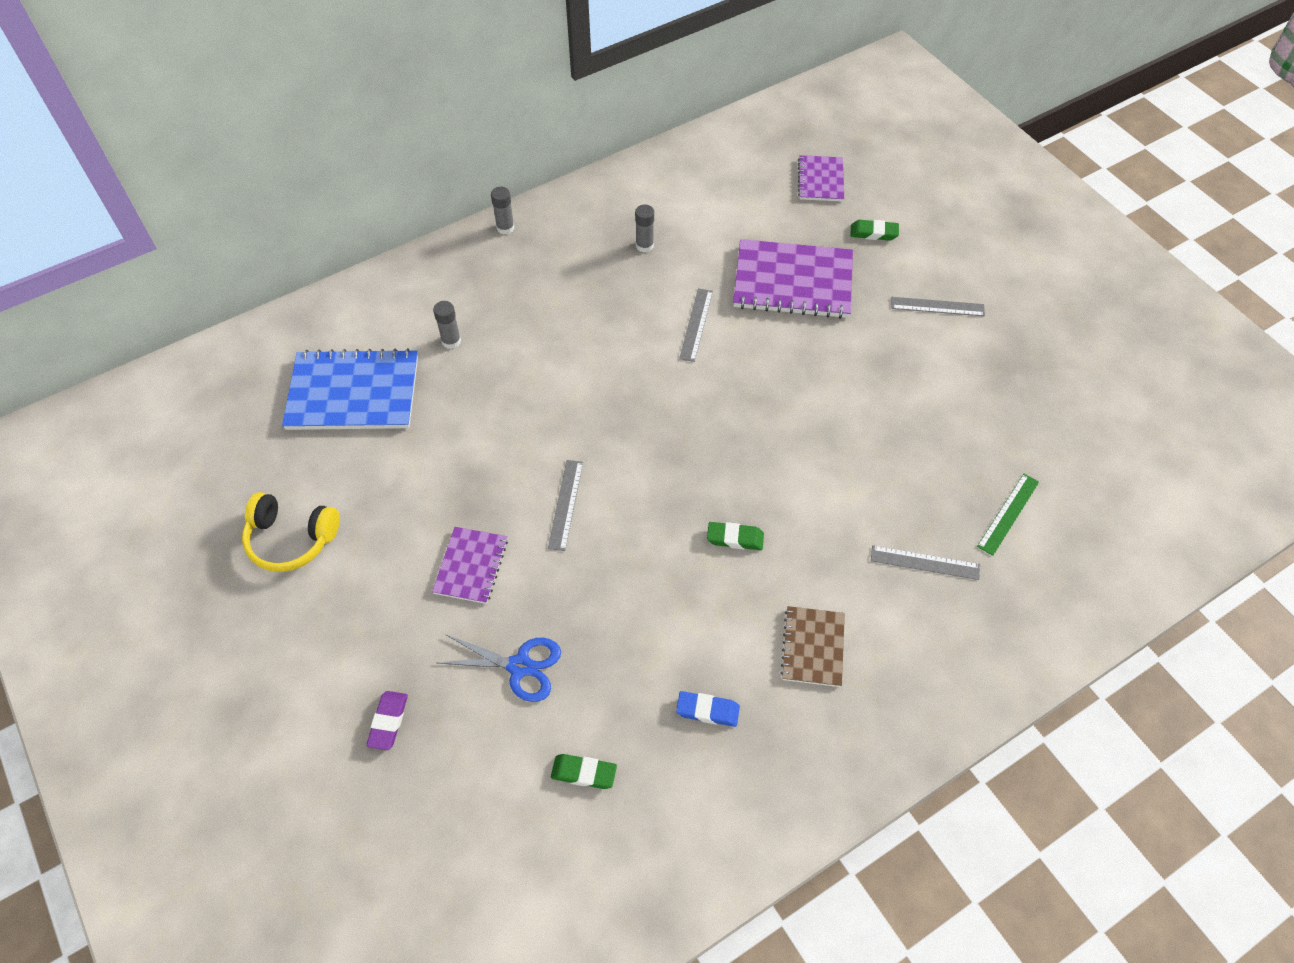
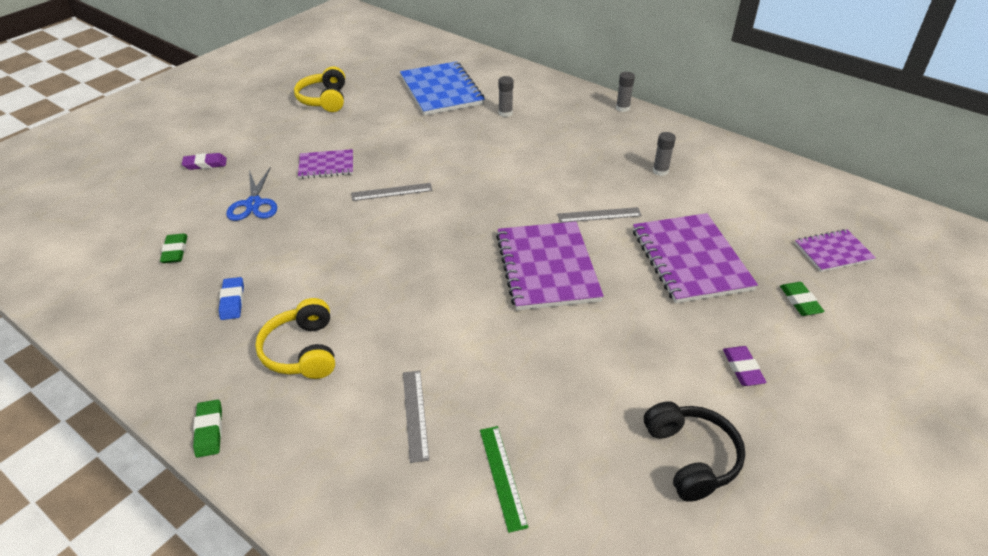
camera: 70 degrees right, 15 degrees down
green eraser [707,522,764,550] -> green eraser moved to [193,399,222,458]
brown notebook [780,606,845,687] -> yellow headphones [255,298,335,379]
grey ruler [891,297,985,316] -> purple eraser [723,346,766,386]
green ruler [977,474,1039,556] -> green ruler turned 60 degrees clockwise [480,426,528,533]
none -> purple notebook [496,221,604,310]
none -> black headphones [644,401,745,502]

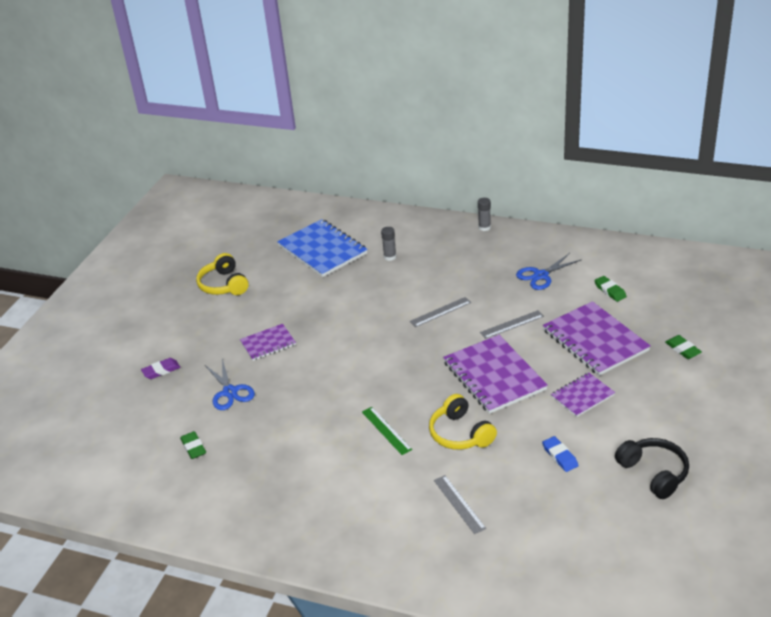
camera: 15 degrees left, 5 degrees down
green eraser [193,399,222,458] -> green eraser moved to [594,276,627,302]
blue eraser [219,277,244,320] -> blue eraser moved to [542,436,578,472]
yellow headphones [255,298,335,379] -> yellow headphones moved to [429,394,497,450]
grey ruler [351,183,433,201] -> grey ruler moved to [410,297,471,327]
green ruler [480,426,528,533] -> green ruler moved to [362,407,412,455]
grey glue stick [653,132,676,176] -> blue scissors [516,253,582,290]
purple eraser [723,346,766,386] -> none
purple notebook [795,229,876,272] -> purple notebook moved to [551,373,615,417]

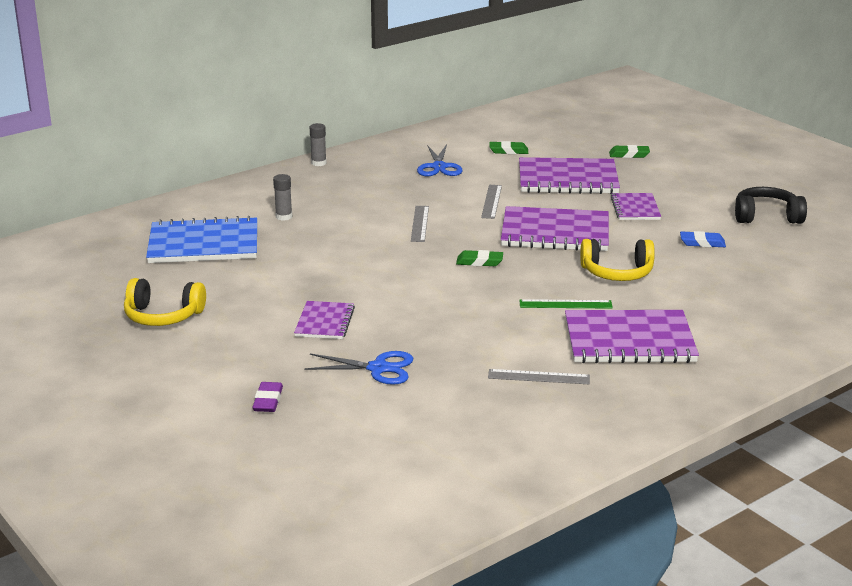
camera: 60 degrees left, 10 degrees down
green eraser [180,431,206,459] -> green eraser moved to [456,250,503,266]
grey ruler [434,475,486,534] -> grey ruler moved to [488,369,590,384]
none -> purple notebook [565,310,699,363]

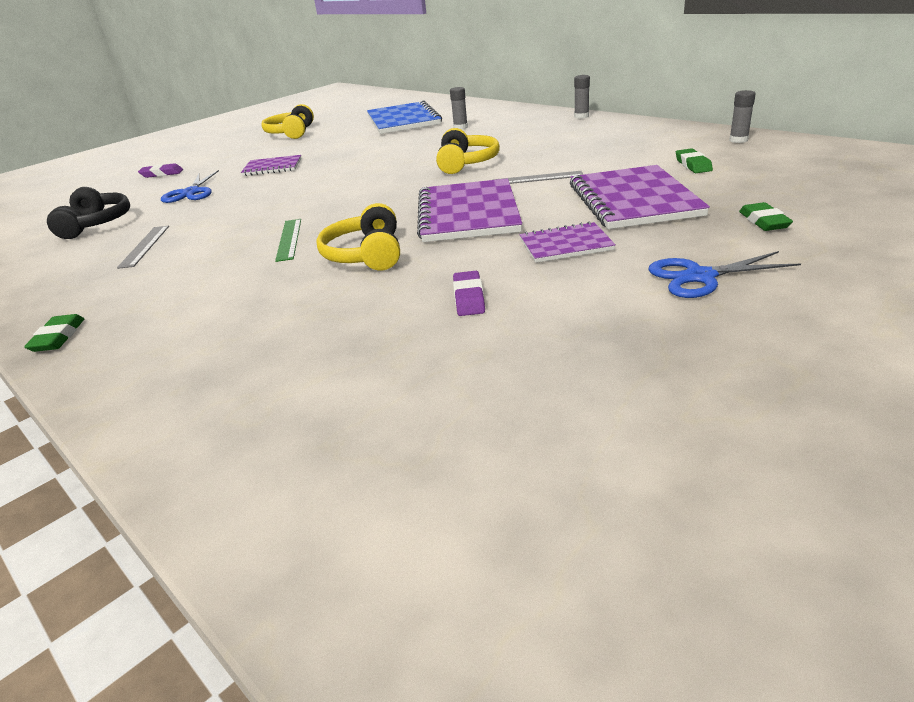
camera: 85 degrees right, 5 degrees up
grey ruler [411,206,429,242] -> yellow headphones [436,128,500,174]
blue scissors [417,144,463,176] -> blue scissors moved to [649,251,801,298]
green eraser [456,250,503,266] -> green eraser moved to [24,314,84,352]
purple notebook [565,310,699,363] -> none
blue eraser [680,231,726,247] -> purple eraser [453,271,485,316]
black headphones [735,187,807,224] -> black headphones moved to [47,187,130,239]
none -> grey glue stick [729,90,756,143]

